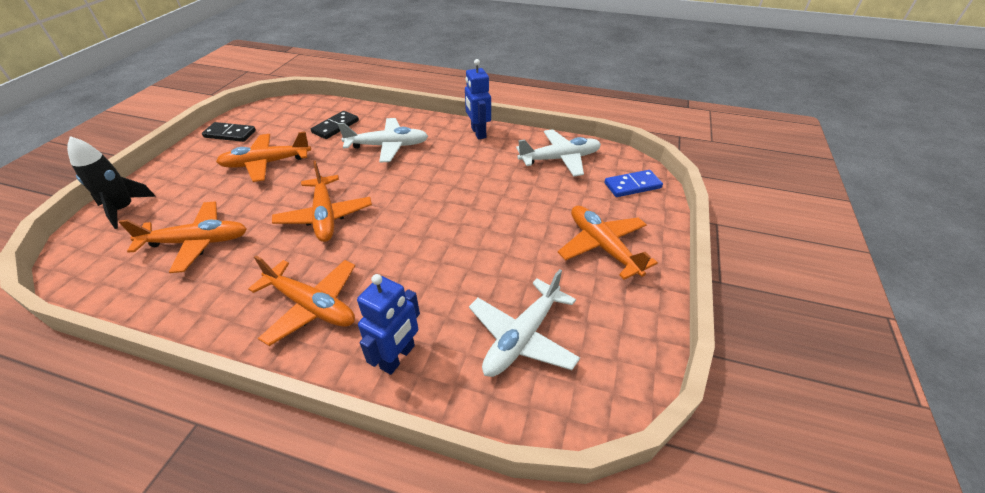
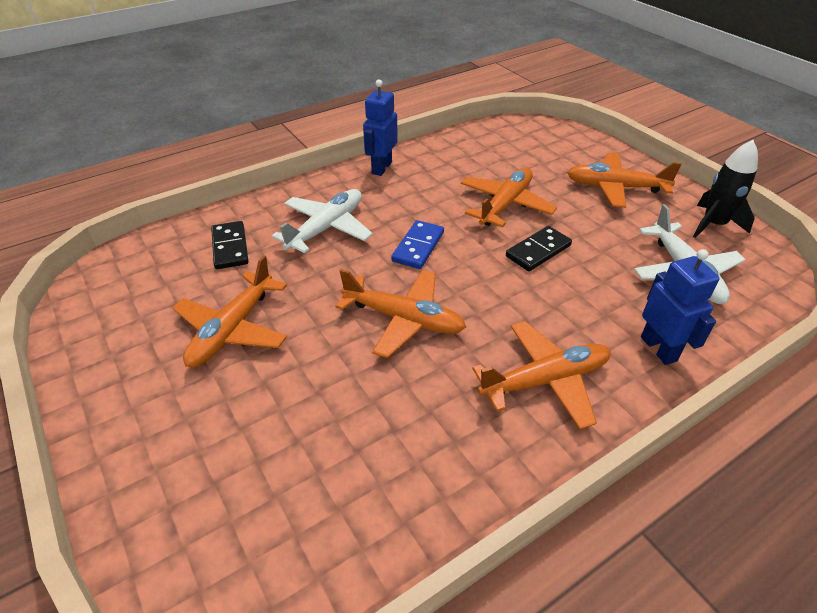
camera: 50 degrees left, 0 degrees up
black rocket [67,136,156,229] -> black rocket moved to [693,140,758,238]
orange plane [119,202,247,273] -> orange plane moved to [461,168,557,227]
black domino [202,122,256,142] -> black domino moved to [506,226,572,271]
blue robot [465,59,491,139] -> blue robot turned 90 degrees clockwise [363,79,398,176]
white plane [516,129,601,177] -> none
blue domino [605,170,663,197] -> blue domino moved to [391,220,444,269]

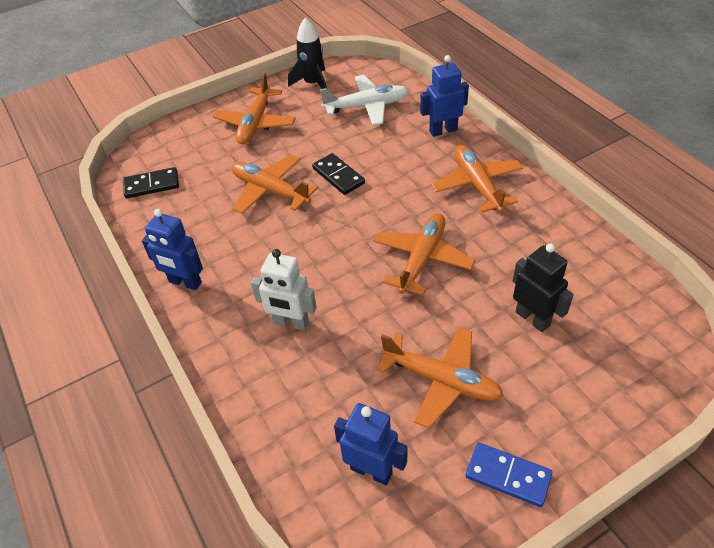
camera: 85 degrees left, 5 degrees up
black domino [211,221,249,269] -> black domino moved to [123,167,179,198]
white plane [272,189,373,254] -> white robot [251,249,317,330]
blue domino [391,220,444,269] -> blue domino moved to [466,443,552,507]
none -> blue robot [334,403,407,485]
none -> black robot [513,244,573,332]

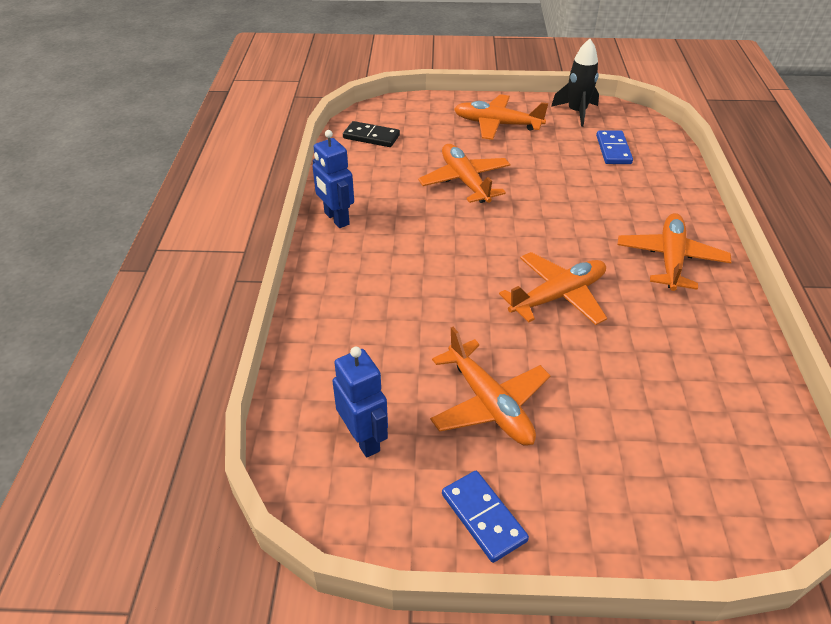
camera: 30 degrees right, 5 degrees down
orange plane [212,72,296,145] -> orange plane turned 60 degrees clockwise [454,94,548,140]
white robot [251,249,317,330] -> none
black domino [312,153,365,195] -> none
white plane [320,75,409,126] -> blue domino [596,130,633,164]
blue robot [420,55,469,137] -> none
black robot [513,244,573,332] -> none

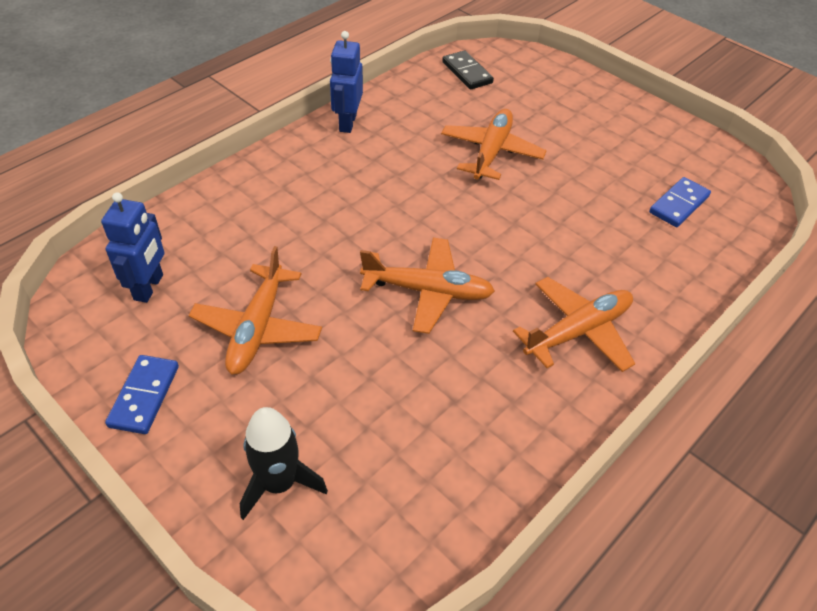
camera: 40 degrees right, 5 degrees up
orange plane [454,94,548,140] -> none
black rocket [551,39,599,127] -> black rocket moved to [240,407,328,520]

